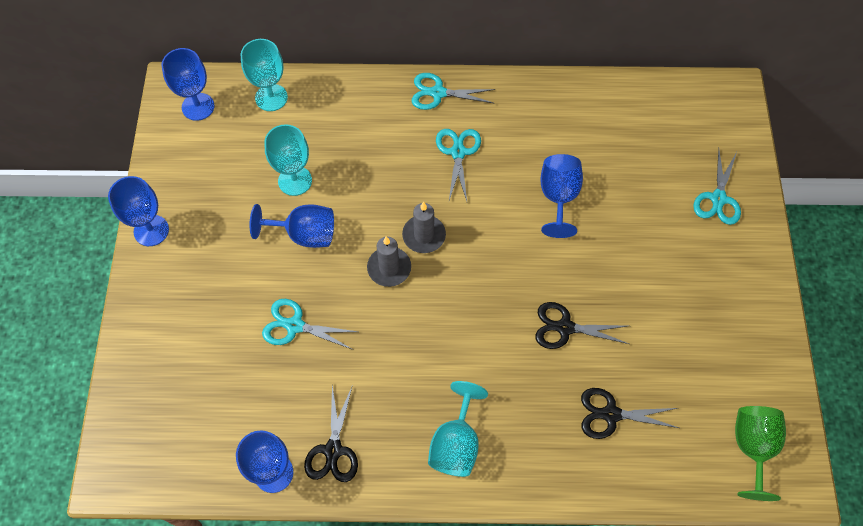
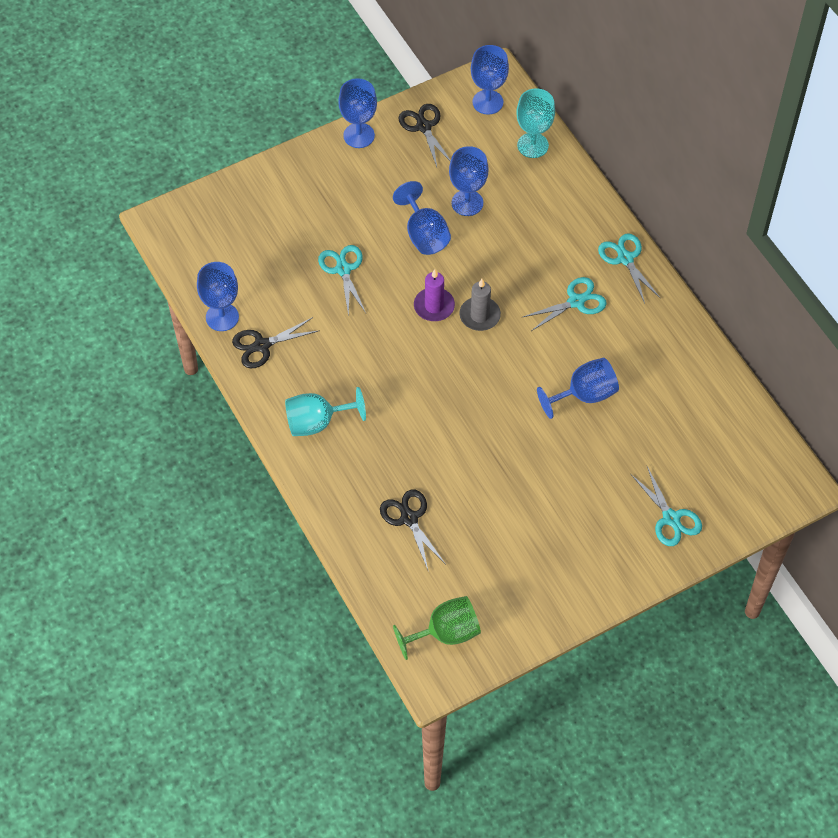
camera: 60 degrees right, 5 degrees down
turquoise goblet [264,124,312,196] -> blue goblet [449,146,489,216]
grey candle [367,236,411,287] -> purple candle [414,269,455,321]
black scissors [535,302,629,349] -> black scissors moved to [399,104,451,167]
turquoise scissors [693,148,741,225] -> turquoise scissors turned 105 degrees counterclockwise [631,466,702,546]

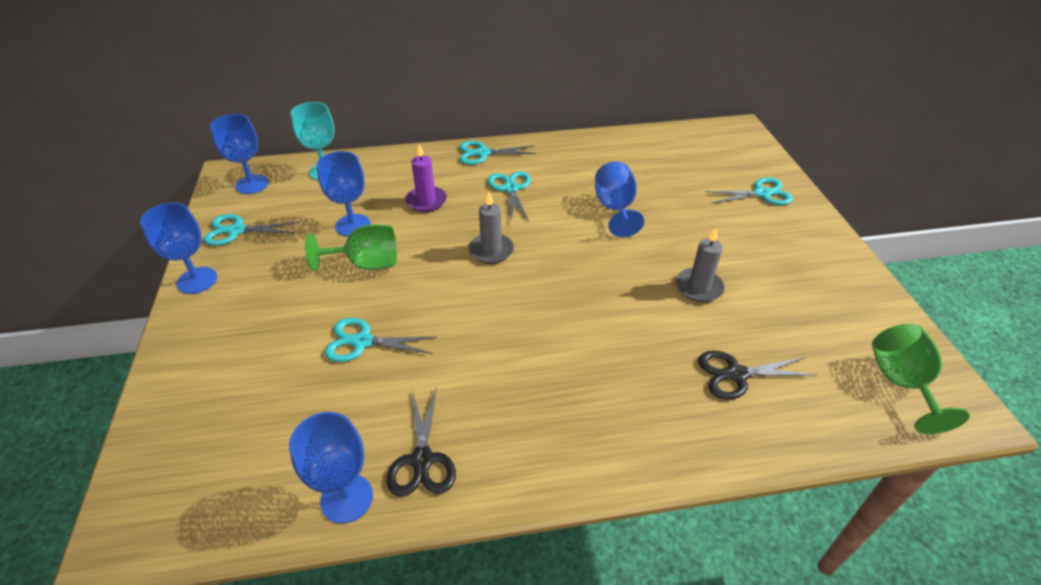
camera: 70 degrees left, 15 degrees down
turquoise goblet [285,387,366,436] -> none
blue goblet [393,181,451,255] -> green goblet [305,224,397,271]
black scissors [399,104,451,167] -> turquoise scissors [203,214,300,246]
purple candle [414,269,455,321] -> purple candle moved to [406,144,447,212]
none -> grey candle [676,228,725,302]

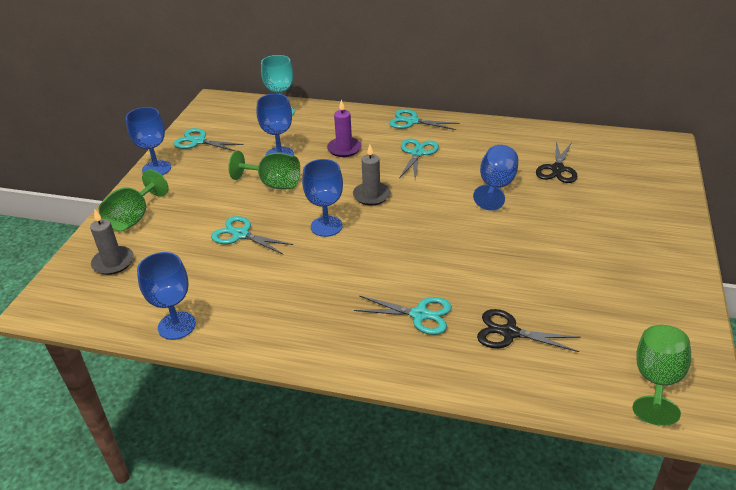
camera: 25 degrees right, 5 degrees down
blue goblet [210,114,269,194] -> blue goblet moved to [302,159,343,237]
black scissors [387,389,456,497] -> black scissors moved to [536,141,577,183]
grey candle [676,228,725,302] -> grey candle moved to [90,210,134,275]
turquoise scissors [705,177,793,205] -> turquoise scissors moved to [354,296,452,335]
none -> green goblet [99,170,168,232]

